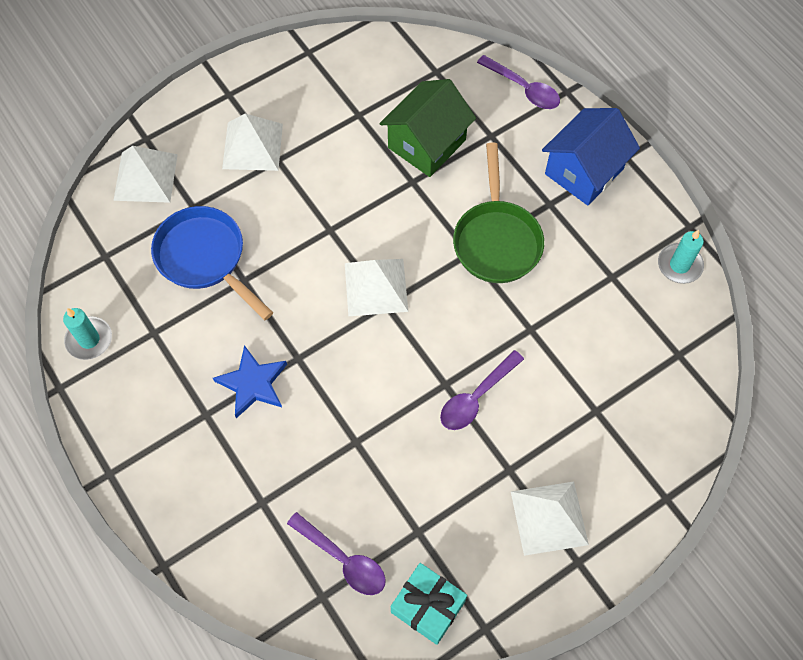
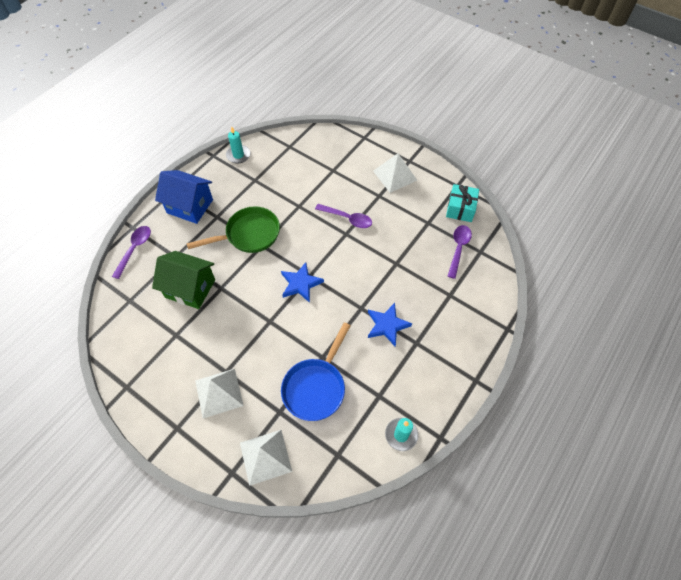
camera: 110 degrees left, 5 degrees down
white pyramid [345,259,408,316] -> blue star [281,262,324,303]

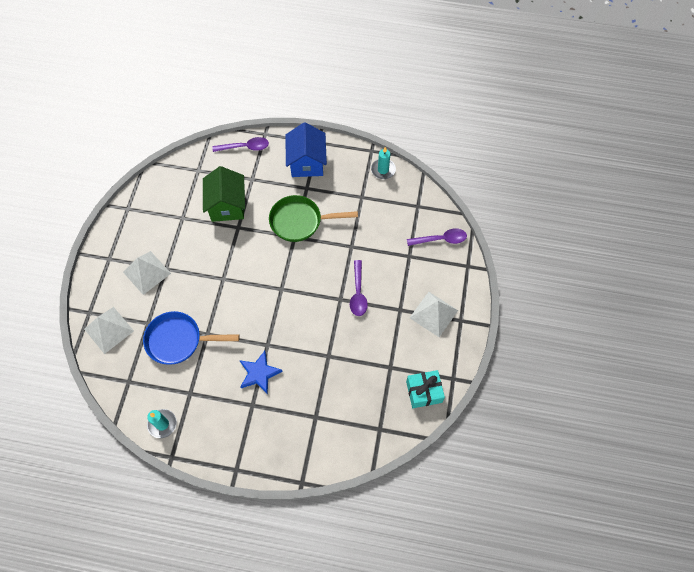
camera: 65 degrees right, 5 degrees up
green pan [187,206,280,253] -> green pan turned 135 degrees clockwise [269,195,358,242]
blue star [281,262,324,303] -> none
purple spoon [448,225,472,279] -> purple spoon moved to [407,228,467,246]

